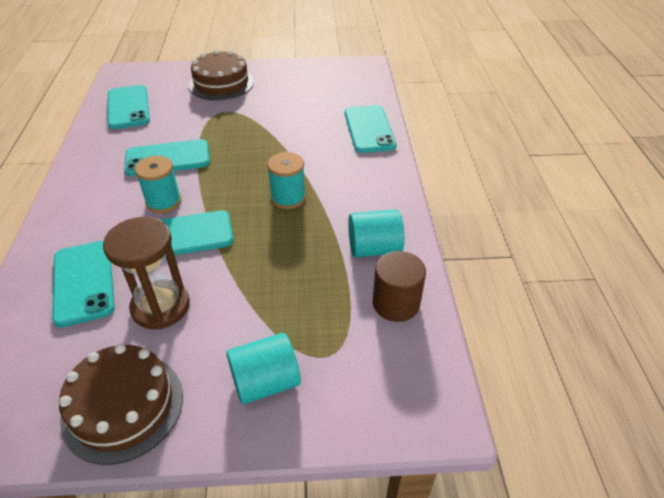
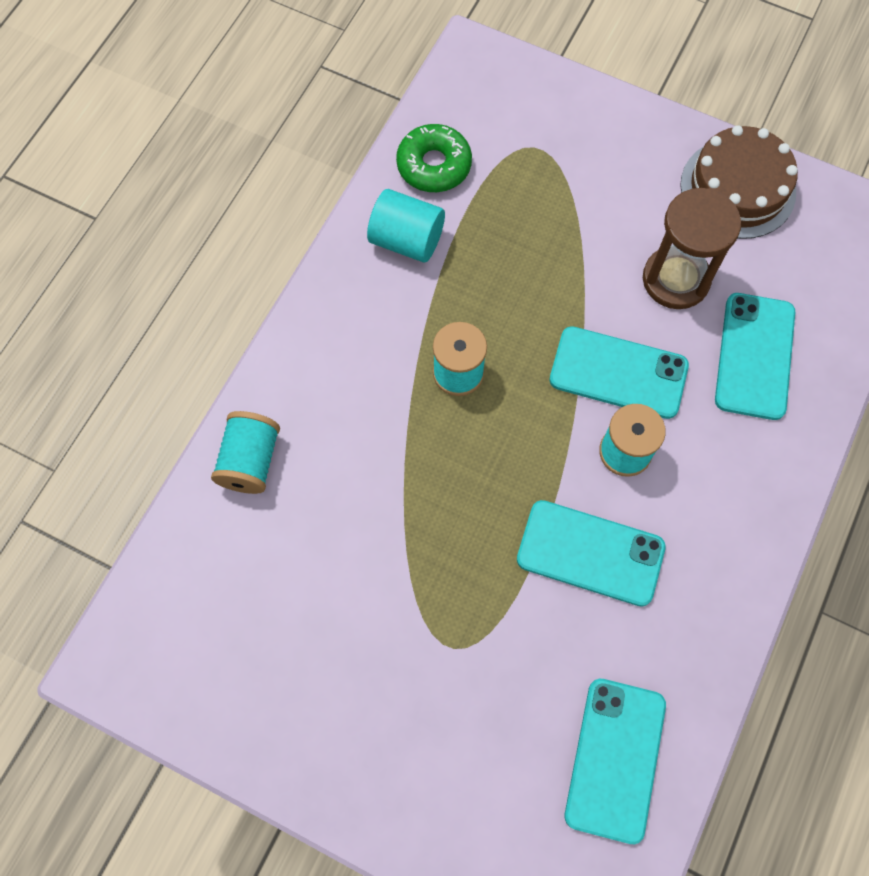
camera: 150 degrees left, 25 degrees up
brown cake [189,50,254,100] -> none
turquoise cylinder [226,333,301,405] -> none
turquoise phone [345,105,397,153] -> turquoise spool [211,411,280,494]
brown cylinder [373,251,426,322] -> green donut [396,124,472,192]

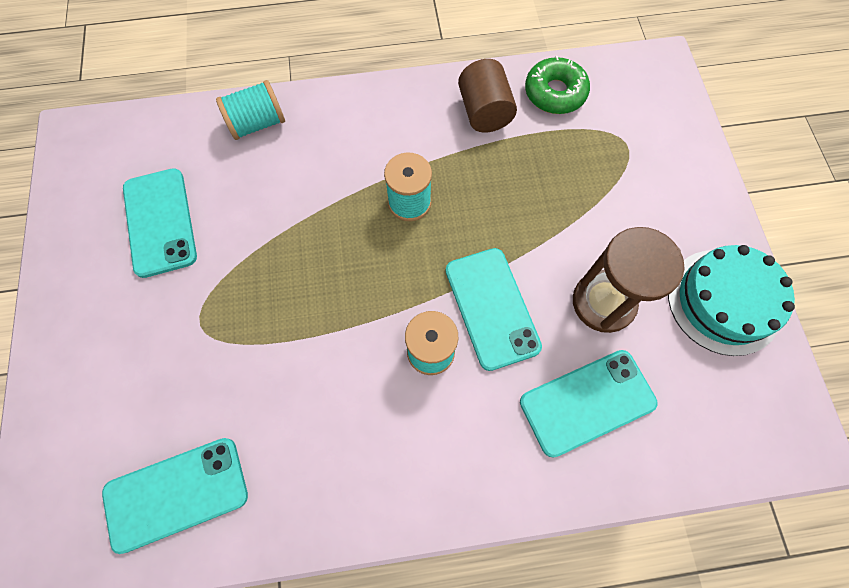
camera: 55 degrees right, 0 degrees up
turquoise cylinder [367,189,445,263] -> brown cylinder [458,59,517,133]
turquoise phone [517,500,666,606] -> turquoise phone moved to [123,168,197,278]
brown cake [680,125,798,239] -> turquoise cake [668,245,795,356]

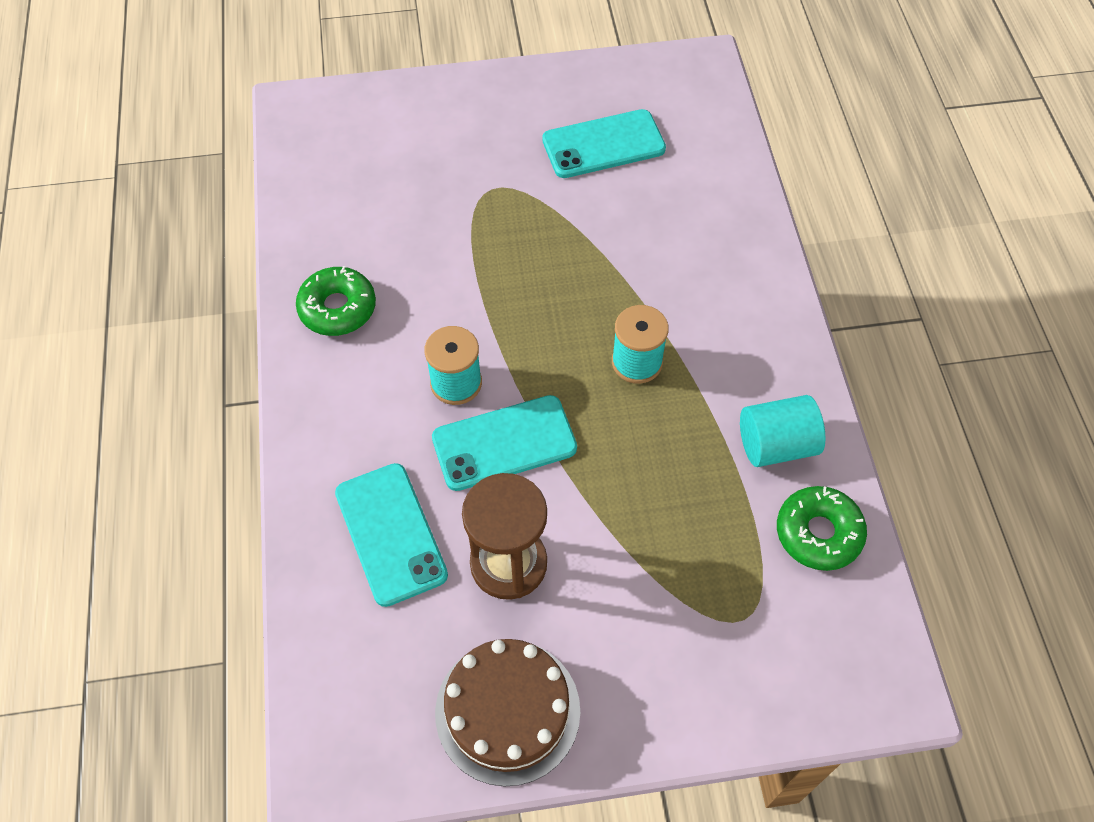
camera: 90 degrees right, 10 degrees down
turquoise phone [102,438,248,554] -> none
turquoise spool [216,80,285,140] -> none
brown cylinder [458,59,517,133] -> turquoise cylinder [740,395,825,467]
turquoise cake [668,245,795,356] -> brown cake [435,639,580,787]
none -> green donut [296,266,376,336]

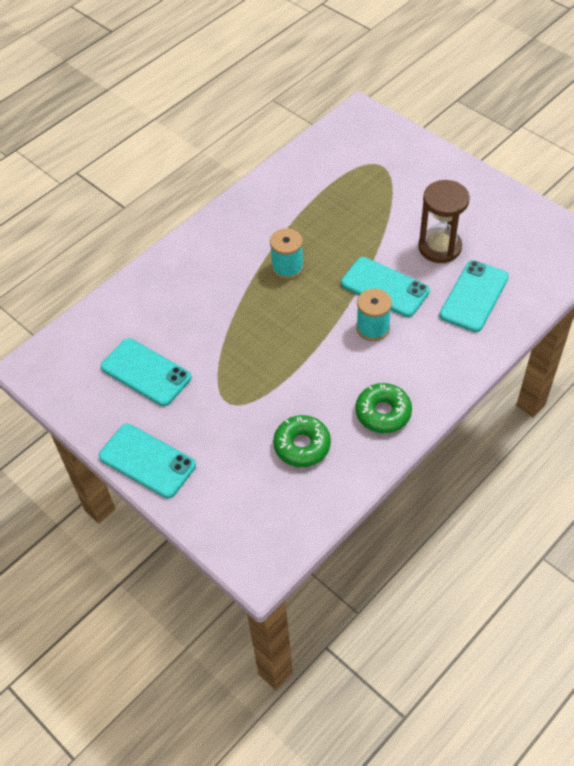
camera: 125 degrees left, 5 degrees down
brown cake [435,639,580,787] -> none
turquoise cylinder [740,395,825,467] -> none
green donut [777,486,867,571] -> green donut moved to [273,415,331,467]
none -> turquoise phone [99,424,196,498]

